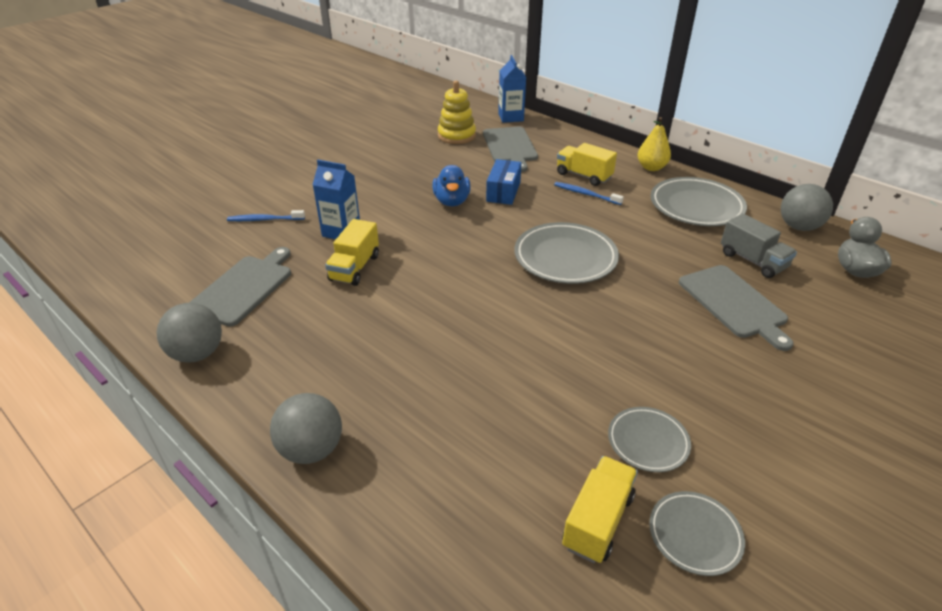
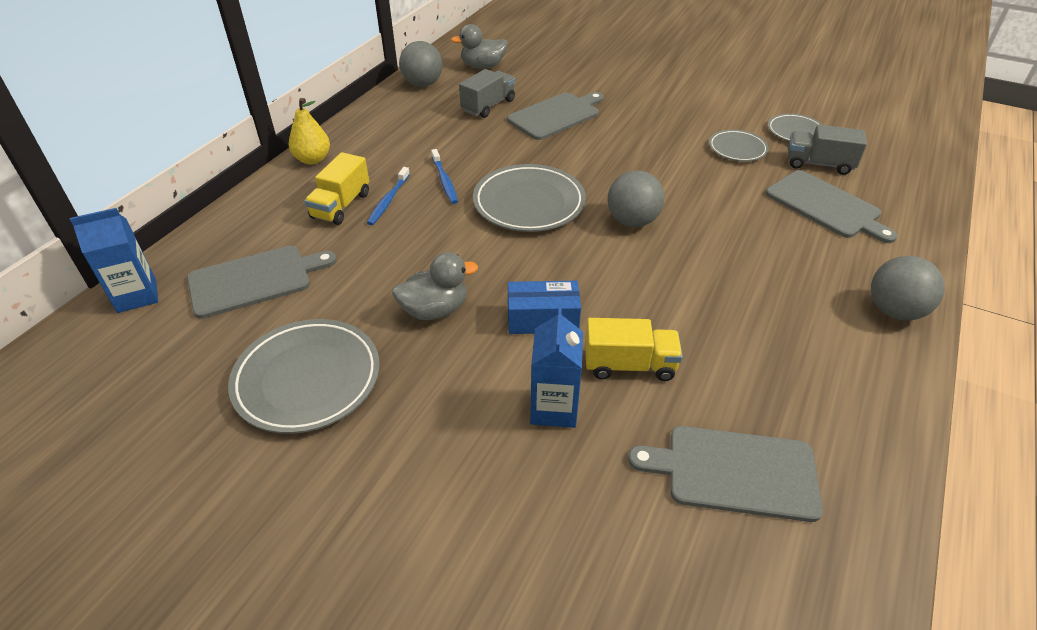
camera: 105 degrees left, 5 degrees up
grey ball [157,303,222,363] -> grey ball moved to [608,170,664,227]
blue toothbrush [227,210,305,221] -> blue toothbrush moved to [431,149,458,204]
blue duck [432,165,471,206] -> grey duck [392,252,478,320]
yellow stacking toy [438,81,476,144] -> none
blue box [486,159,521,205] -> blue box moved to [508,281,581,334]
yellow truck [562,456,638,563] -> grey truck [788,125,867,175]
grey plate [651,177,747,226] -> grey plate moved to [228,319,380,434]
none -> grey cutting board [766,170,898,243]

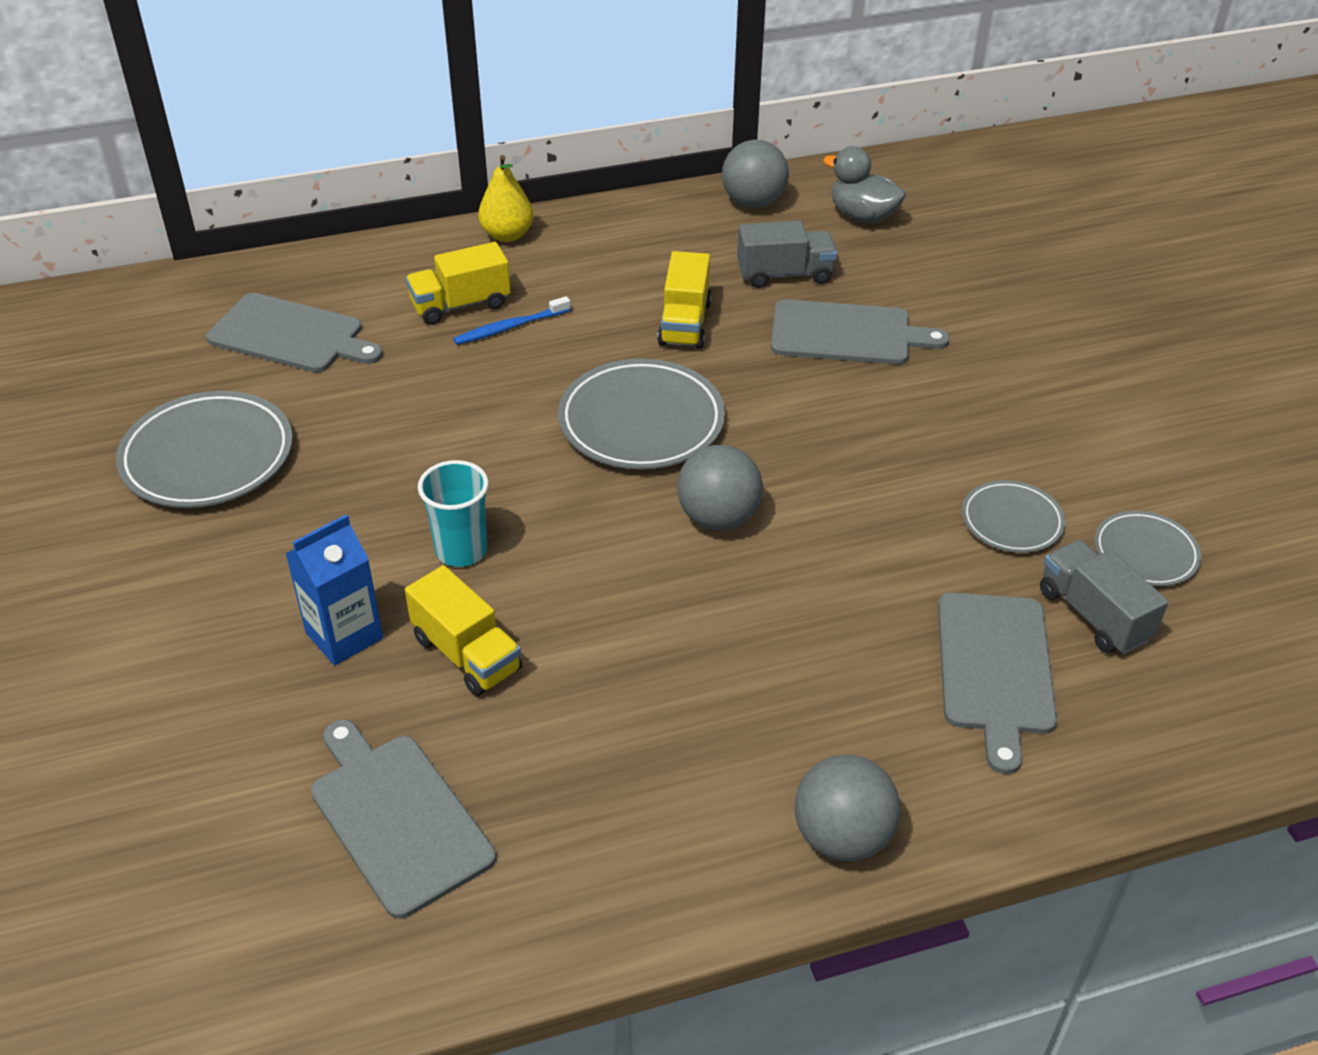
camera: 45 degrees right, 0 degrees up
blue carton [70,208,158,313] -> none
grey duck [392,252,478,320] -> none
blue toothbrush [431,149,458,204] -> none
blue box [508,281,581,334] -> turquoise cup [418,460,489,567]
none -> yellow truck [657,251,711,349]

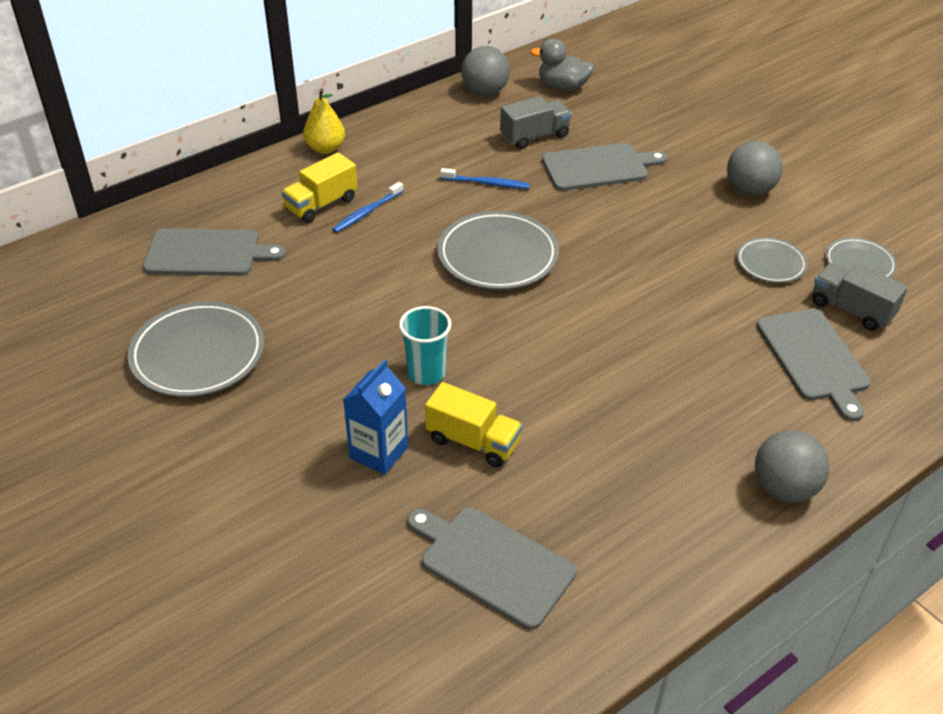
camera: 20 degrees left, 0 degrees up
yellow truck [657,251,711,349] -> blue toothbrush [440,168,530,189]
grey ball [677,445,763,530] -> grey ball moved to [727,141,783,196]

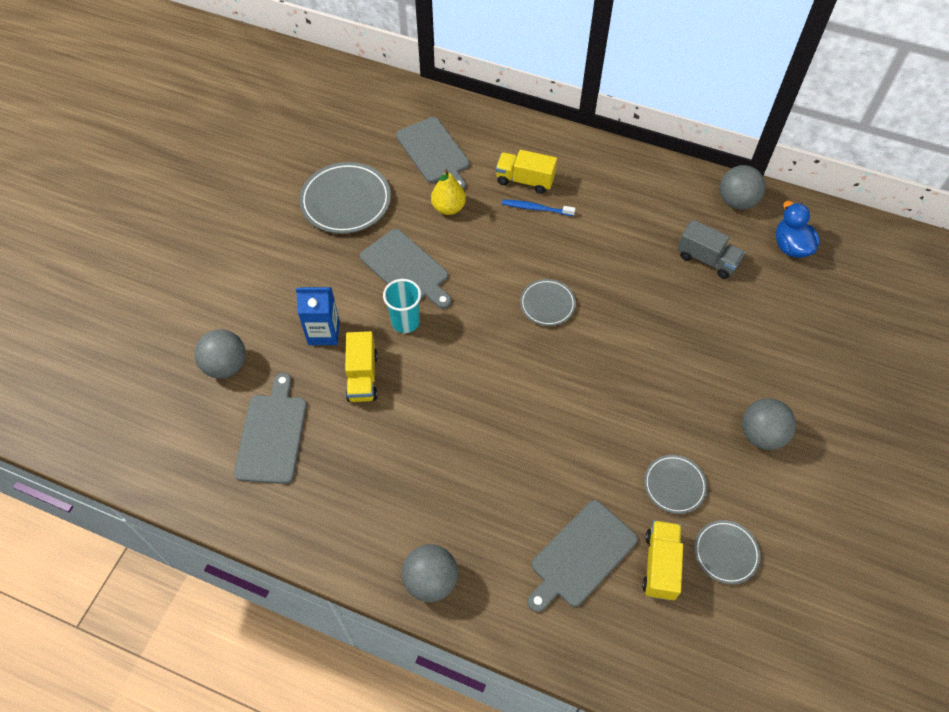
camera: 60 degrees right, 15 degrees up
yellow pear [303,89,345,154] -> yellow pear moved to [431,169,466,215]
grey plate [437,211,559,290] -> grey plate [520,279,576,326], size x0.57
blue toothbrush [440,168,530,189] -> none
grey duck [530,39,595,91] -> blue duck [776,201,820,258]
grey cutting board [542,143,667,191] -> grey cutting board moved to [360,229,452,309]
grey truck [813,263,908,331] -> yellow truck [642,520,683,600]
none -> grey ball [195,329,246,379]

